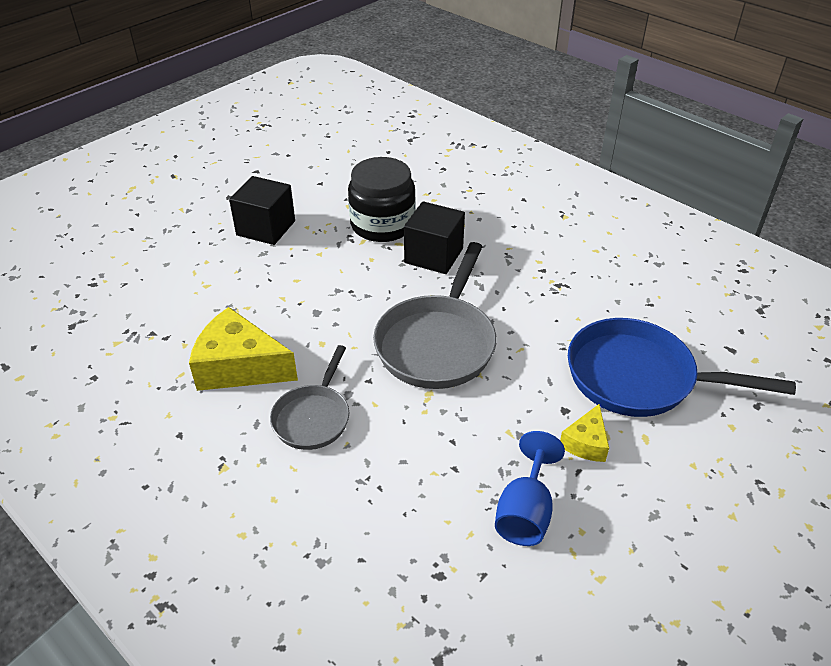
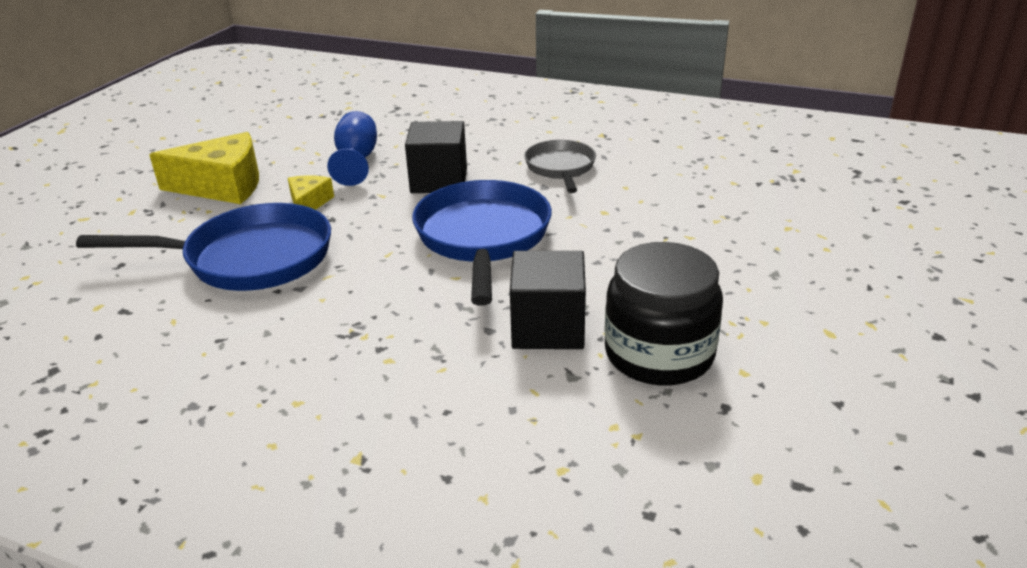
camera: 160 degrees right, 10 degrees down
yellow cheese [189,307,298,391] -> yellow cheese moved to [149,132,259,204]
black cube [229,176,295,245] -> black cube moved to [405,121,467,193]
grey pan [373,242,497,389] -> blue pan [412,180,552,306]

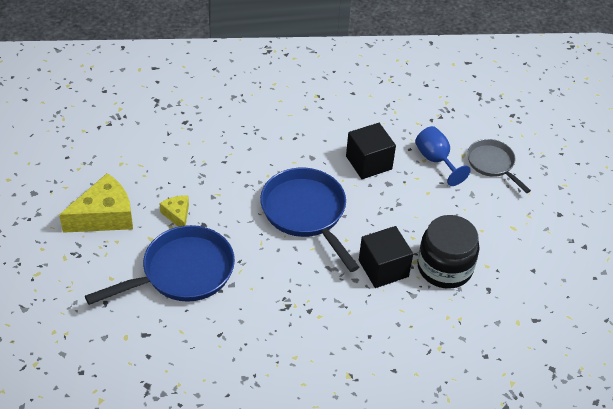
camera: 30 degrees left, 15 degrees up
blue goblet [327,111,377,186] -> blue goblet moved to [415,126,471,186]
black cube [405,121,467,193] -> black cube moved to [346,123,396,179]
grey pan [524,140,596,193] -> grey pan moved to [467,139,531,193]

